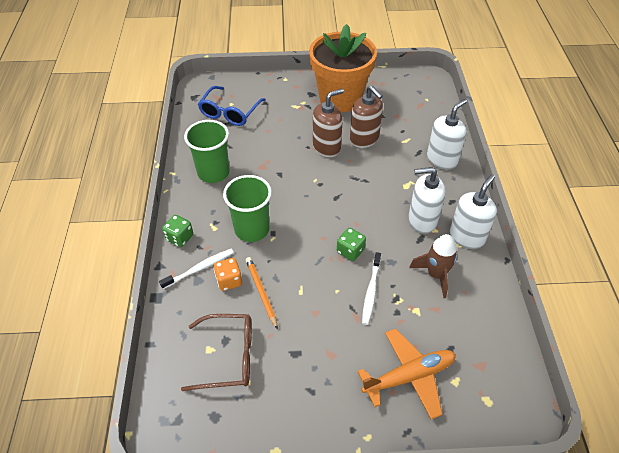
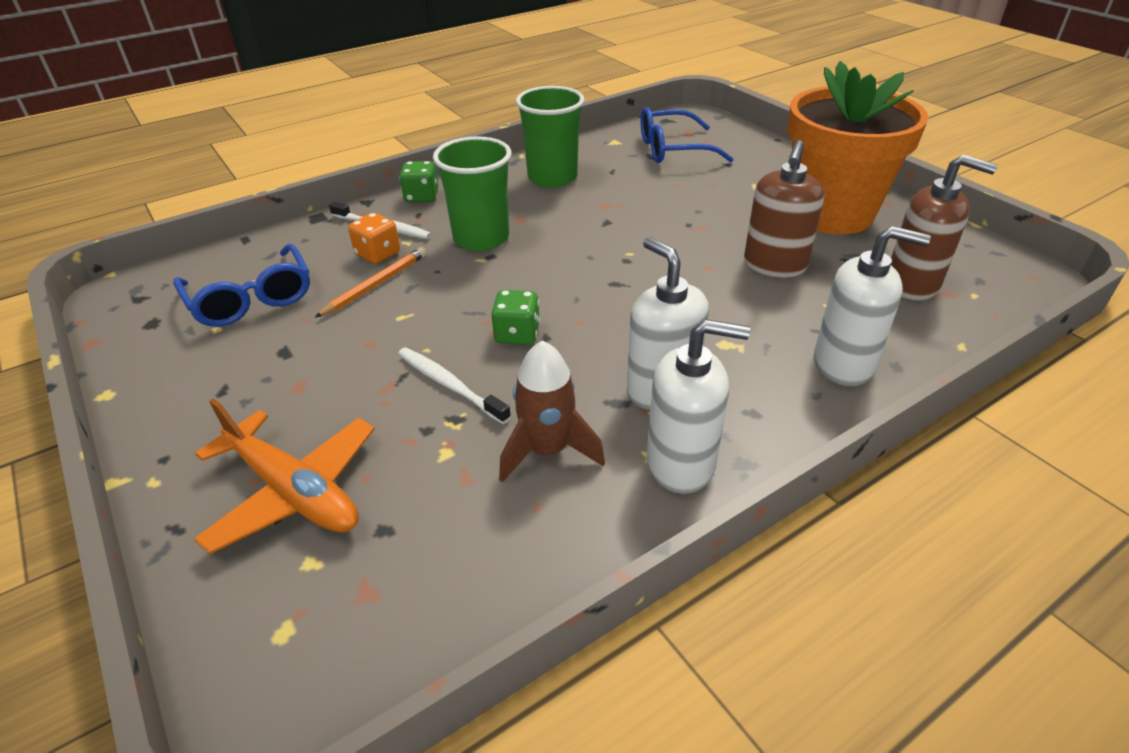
camera: 60 degrees right, 10 degrees down
brown glasses [181,314,252,391] -> blue glasses [173,244,310,327]
brown soap dispenser [313,89,344,157] -> brown soap dispenser moved to [891,154,998,300]
white toothbrush [362,252,381,325] -> white toothbrush turned 60 degrees clockwise [398,348,511,424]

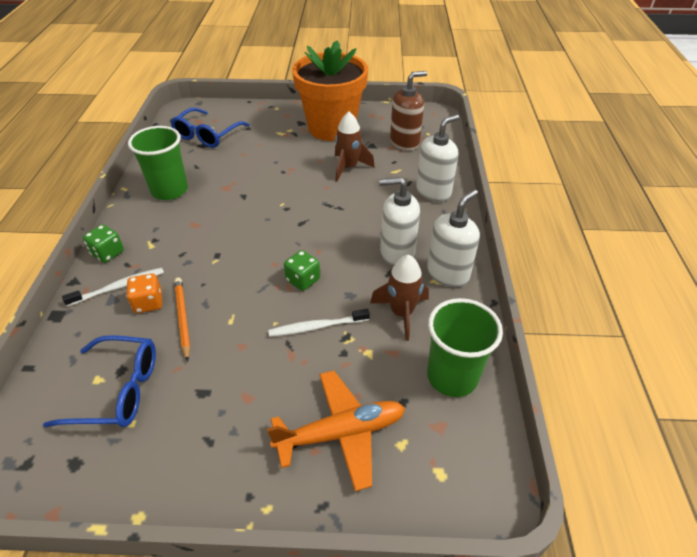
camera: 55 degrees left, 5 degrees up
green cup [433,136,512,251] -> green cup moved to [427,298,503,397]
brown soap dispenser [744,140,824,278] -> brown rocket [335,112,375,182]

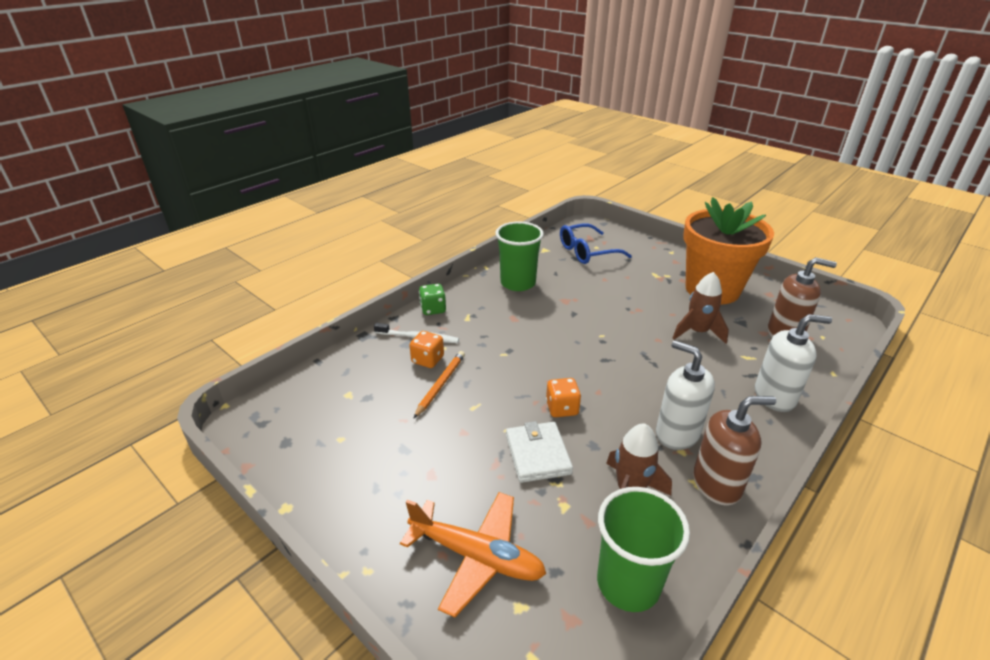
camera: 40 degrees right, 10 degrees down
blue glasses [43,335,156,428] -> none
white toothbrush [268,309,370,337] -> white wallet [506,421,573,483]
green dice [284,250,320,291] -> orange dice [546,378,581,417]
white soap dispenser [427,189,480,287] -> brown soap dispenser [693,396,776,505]

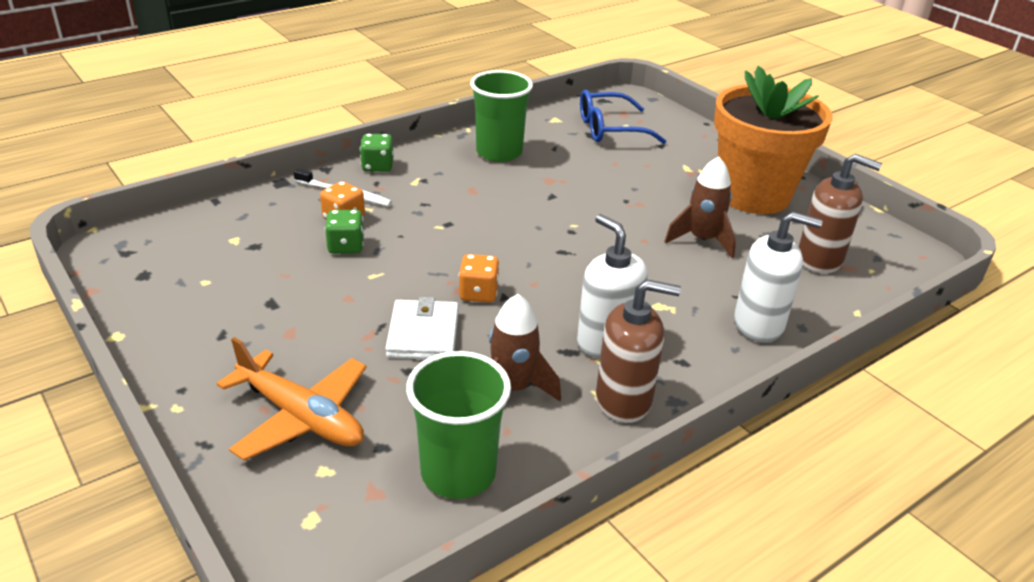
camera: 10 degrees right, 0 degrees up
orange pencil [414,351,465,418] -> green dice [325,210,364,254]

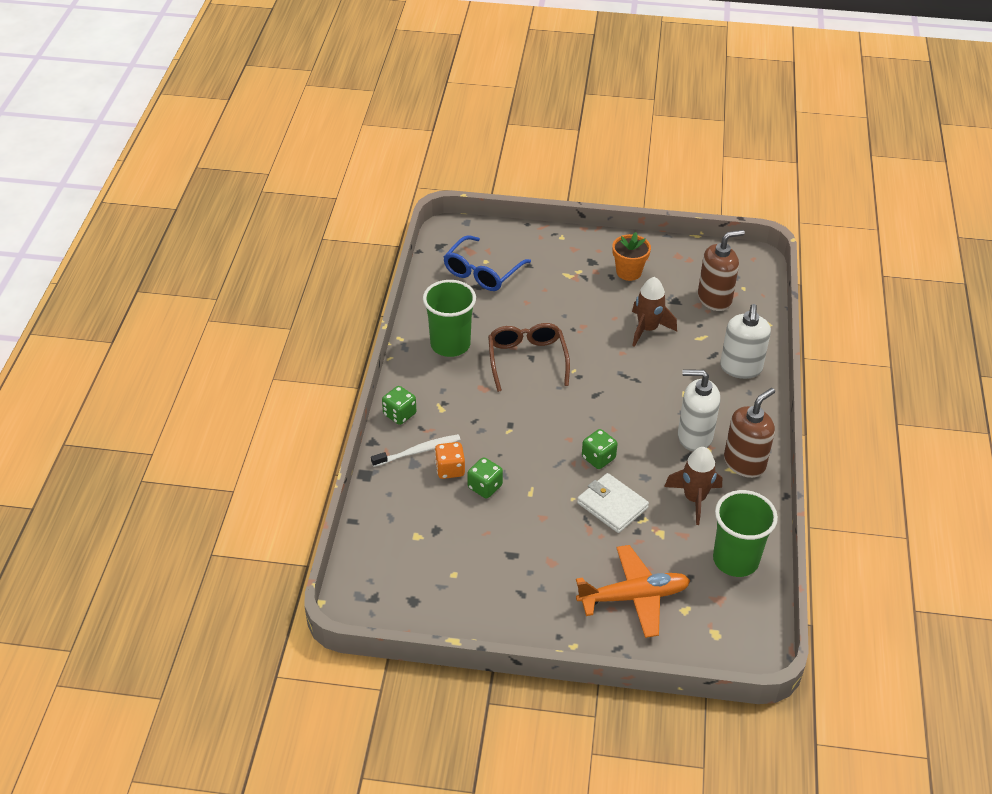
camera: 45 degrees left, 10 degrees up
orange dice [459,254,500,303] -> green dice [582,429,617,469]
orange flower pot [714,66,833,214] -> orange flower pot [612,232,651,281], size x0.46
white soap dispenser [734,212,823,343] -> white soap dispenser turned 135 degrees clockwise [720,304,771,379]
none -> brown glasses [488,323,570,392]

